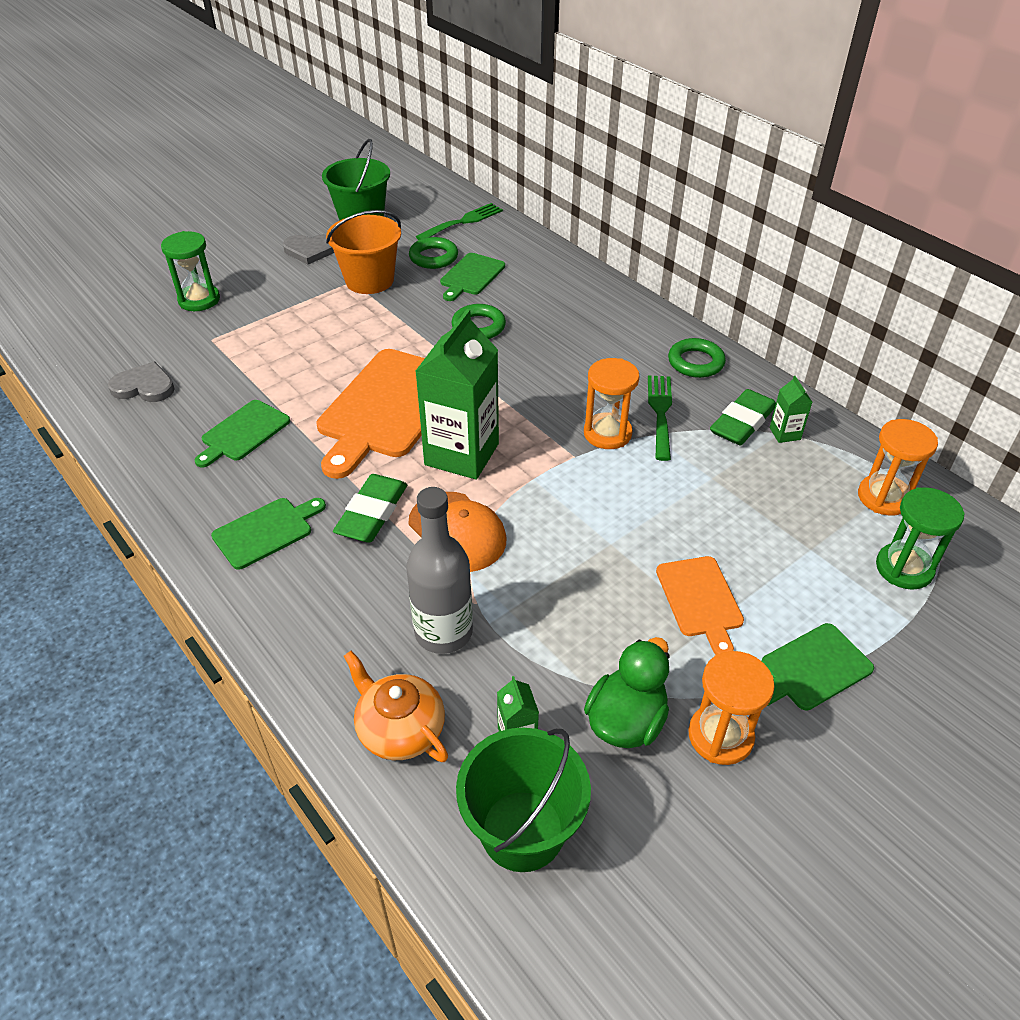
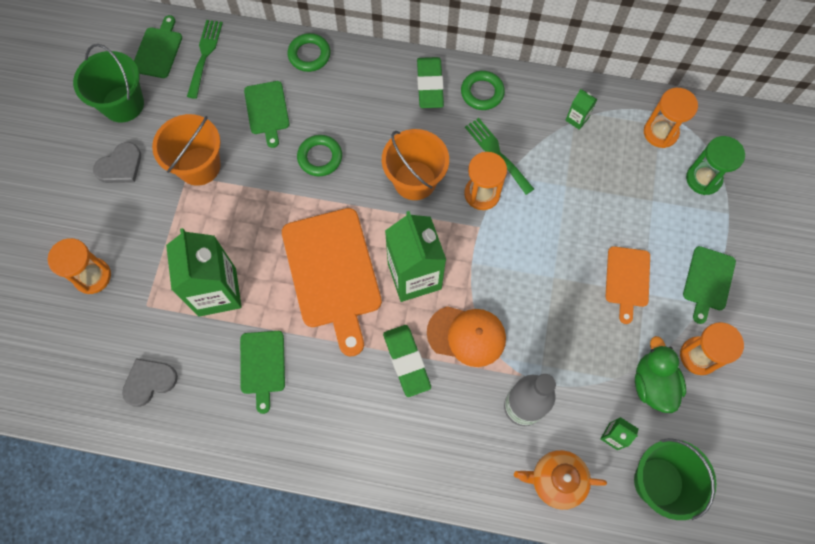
camera: 40 degrees left, 25 degrees up
green hourglass [161,231,220,311] -> orange hourglass [48,238,111,294]
green cutting board [211,498,326,570] -> green cutting board moved to [134,15,182,78]
green ring [409,237,458,269] -> green ring moved to [288,33,331,72]
orange cutting board [656,556,744,655] -> orange cutting board turned 60 degrees clockwise [605,246,650,324]
green eraser [710,389,776,445] -> green eraser moved to [417,57,444,108]
none -> green carton [166,228,242,317]
none -> orange bucket [382,129,449,200]

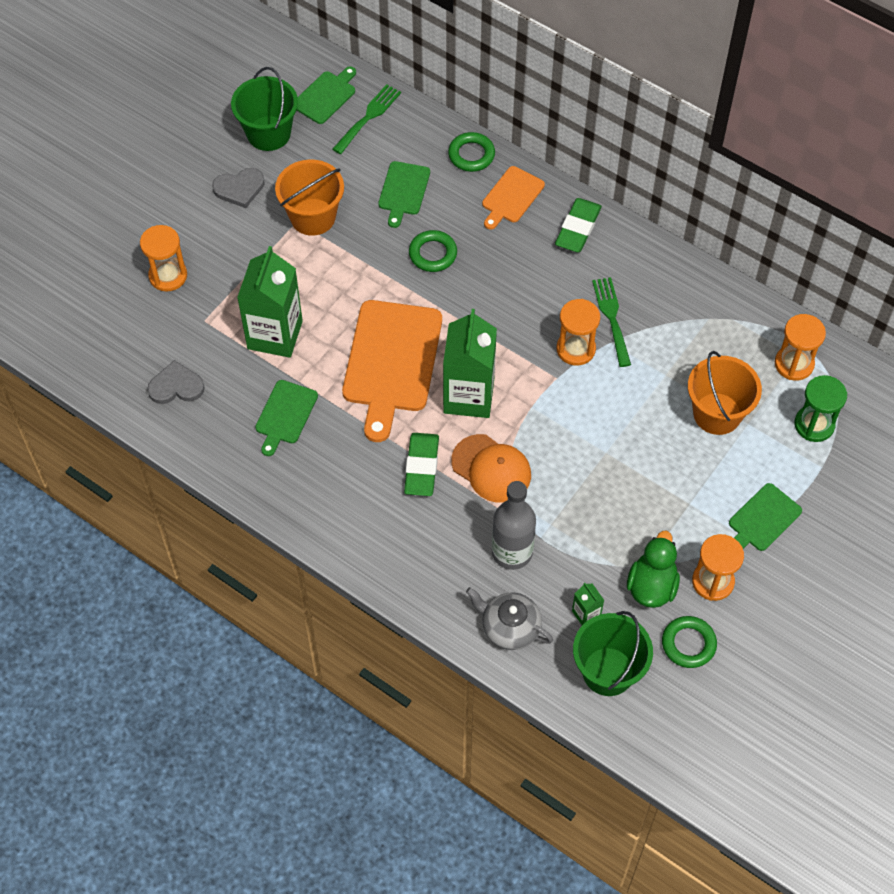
camera: 25 degrees right, 10 degrees down
orange bucket [382,129,449,200] -> orange bucket moved to [688,351,762,435]
green ring [461,71,505,110] -> green ring moved to [662,616,717,668]
orange teapot [514,450,607,510] -> grey teapot [466,587,553,650]
green carton [565,89,597,130] -> none
orange cutting board [605,246,650,324] -> orange cutting board moved to [482,166,545,229]

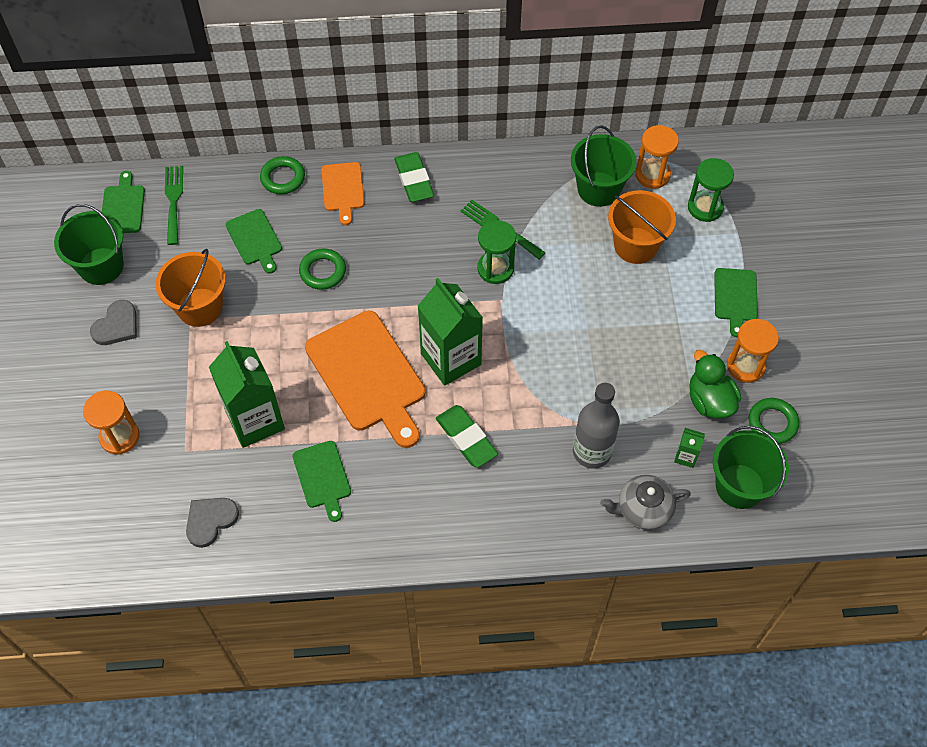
camera: 40 degrees left, 0 degrees up
orange cap [451,434,531,503] -> none
orange hourglass [557,299,600,366] -> green hourglass [477,220,516,284]
none -> green bucket [571,125,636,207]

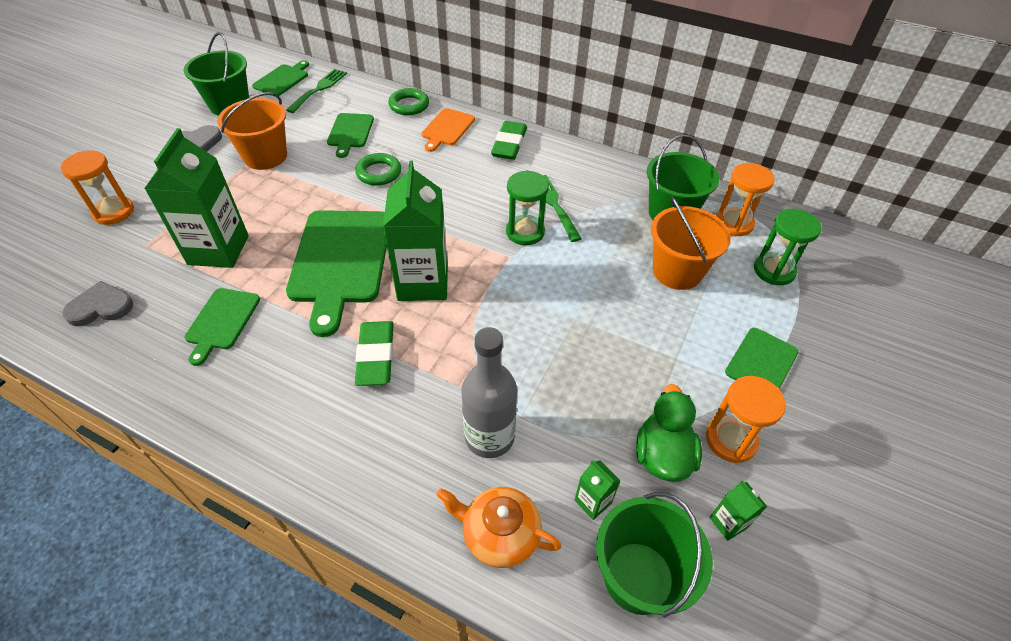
camera: 30 degrees right, 10 degrees down
orange cutting board [305,311,426,448] -> green cutting board [286,210,387,337]
grey teapot [600,475,691,530] -> orange teapot [436,487,562,568]
green ring [749,398,799,444] -> green carton [709,480,767,541]

